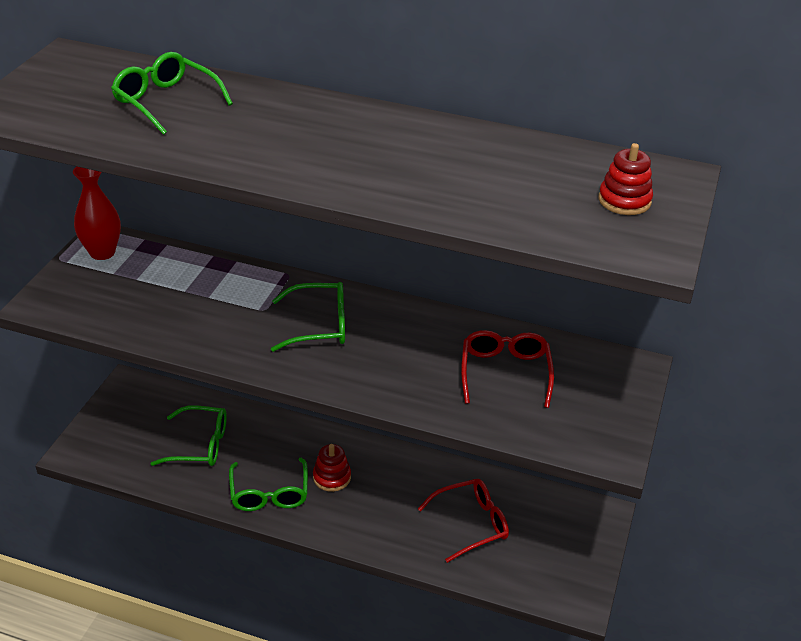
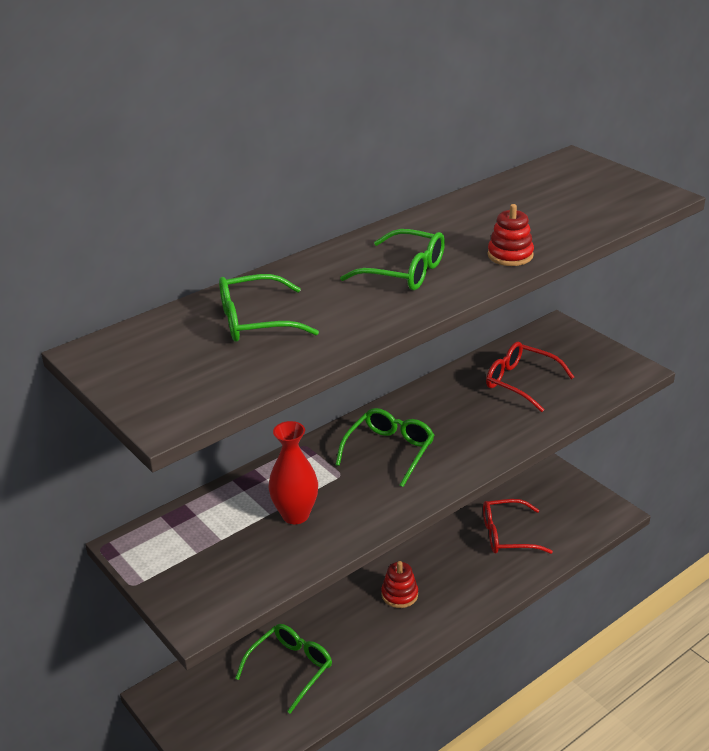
camera: 55 degrees left, 5 degrees down
red vase [73,166,121,260] -> red vase moved to [268,421,318,524]
green glasses [229,458,308,511] -> green glasses moved to [340,229,445,290]
red glasses [418,479,509,563] -> red glasses turned 105 degrees counterclockwise [483,499,553,554]
red stacking toy [598,143,653,215] -> red stacking toy moved to [488,204,534,266]

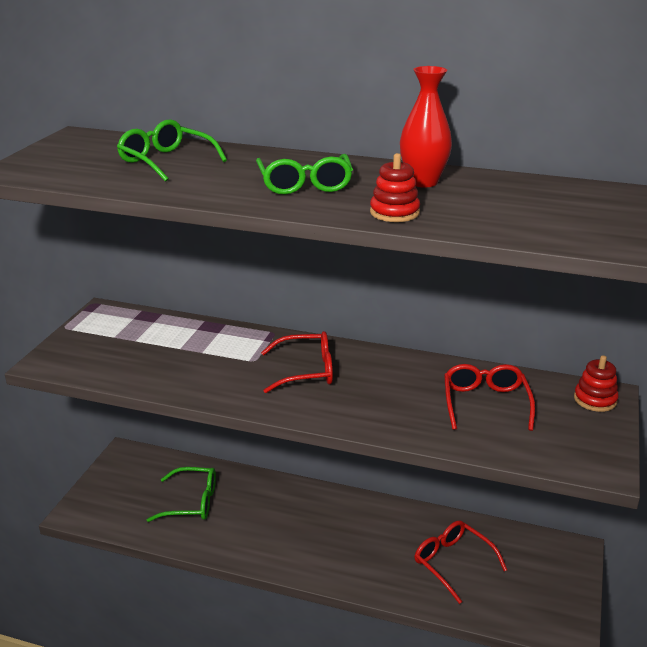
camera: 55 degrees right, 5 degrees down
red vase [268,421,318,524] -> red vase moved to [400,66,452,187]
green glasses [335,408,434,487] -> red glasses [261,331,333,393]
red stacking toy [381,561,418,608] -> red stacking toy moved to [574,355,619,412]

